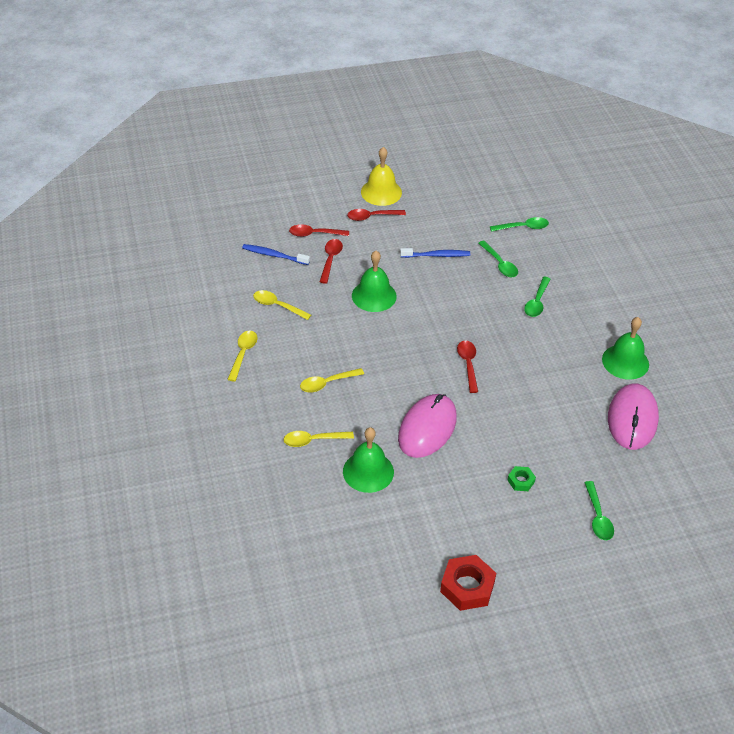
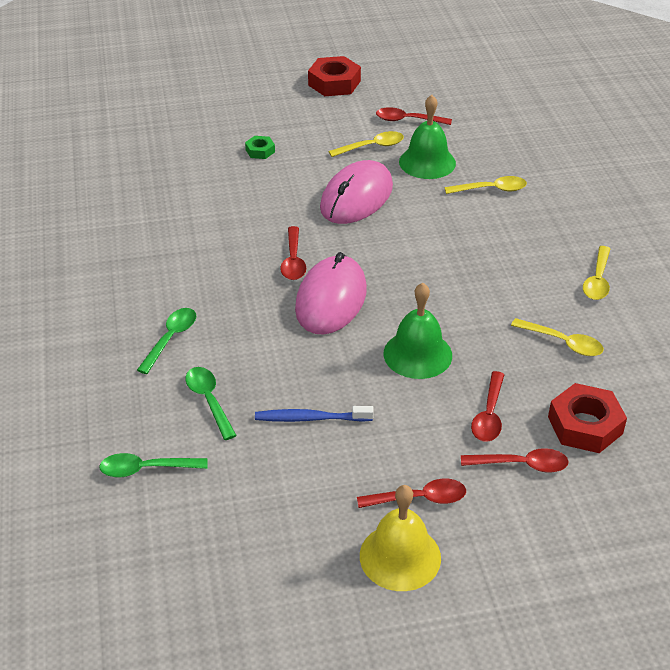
camera: 175 degrees left, 5 degrees down
blue toothbrush [242,244,310,265] -> red nut [548,383,627,453]
yellow spoon [300,368,364,393] -> yellow spoon moved to [328,131,404,157]
green spoon [584,481,614,540] -> none
green bell [602,317,649,380] -> none
pink mouse [608,383,659,450] -> pink mouse moved to [295,252,367,334]
none -> red spoon [376,107,452,125]

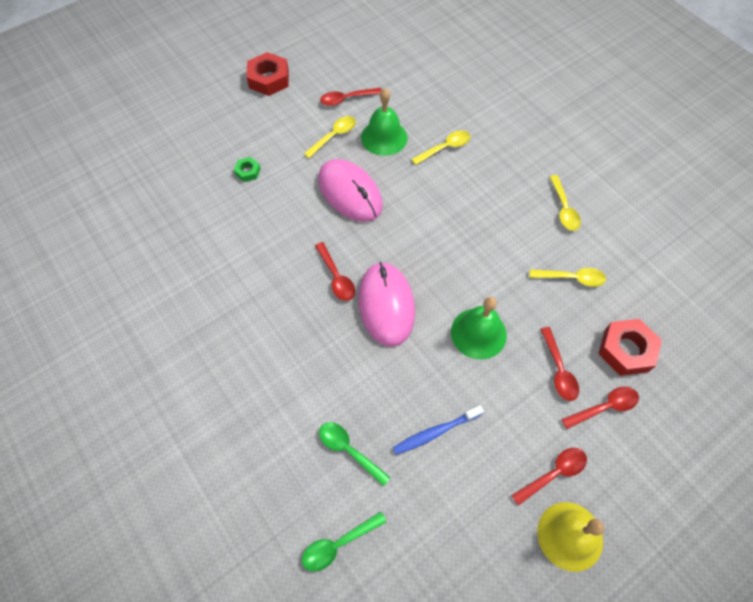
camera: 25 degrees left, 20 degrees up
green spoon [137,308,196,374] -> none
pink mouse [320,160,393,224] -> pink mouse turned 45 degrees counterclockwise [318,159,382,222]

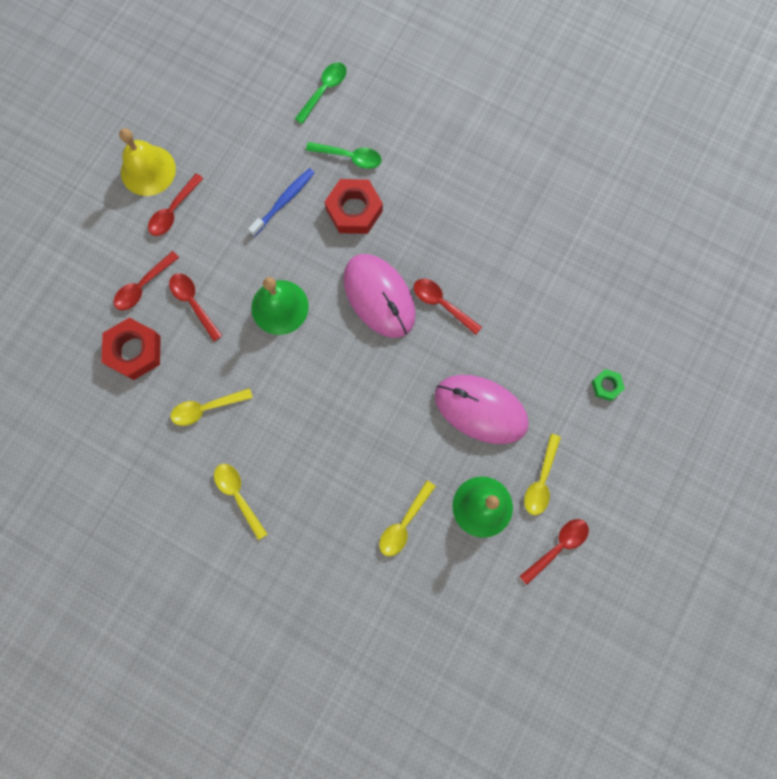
camera: 155 degrees right, 15 degrees up
red nut [246,52,289,96] -> red nut moved to [325,179,383,234]

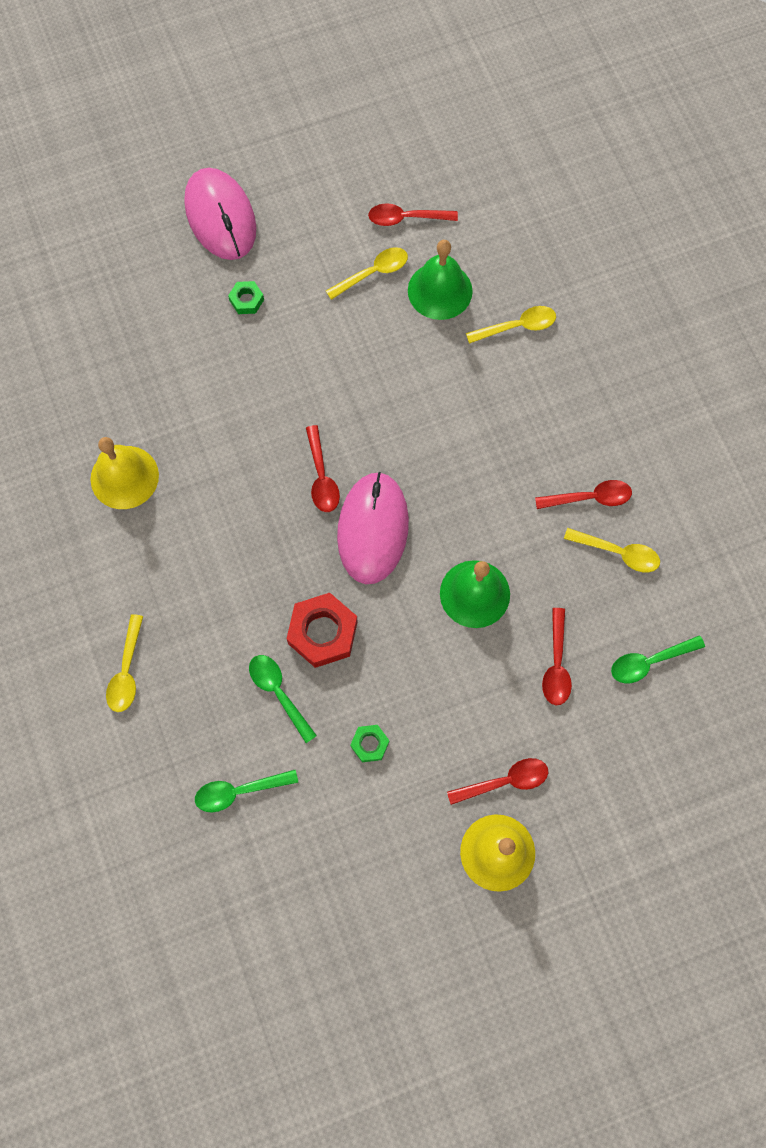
camera: 140 degrees left, 5 degrees down
red nut [101,318,161,380] -> green spoon [611,635,705,683]
red spoon [113,251,179,310] -> red spoon moved to [535,480,632,509]
yellow spoon [214,464,268,540] -> yellow spoon moved to [106,614,143,712]
blue toothbrush [248,168,314,237] -> none
pink mouse [435,375,529,444] -> pink mouse moved to [184,168,256,260]
none -> yellow bell [90,437,159,509]
none -> green nut [350,725,389,762]

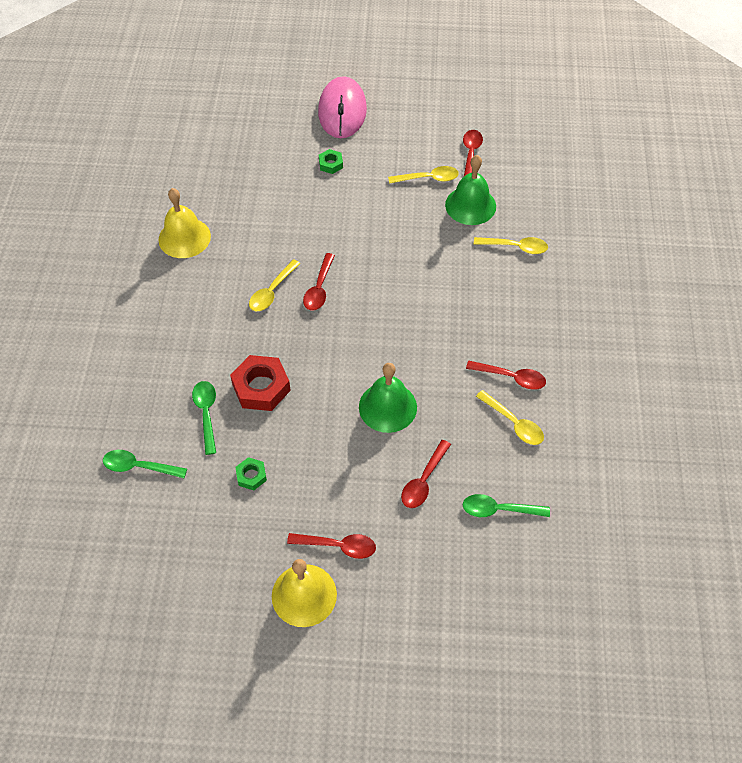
camera: 25 degrees right, 15 degrees down
yellow spoon [106,614,143,712] -> yellow spoon moved to [249,259,300,311]
pink mouse [337,472,409,584] -> none
red spoon [368,203,458,226] -> red spoon turned 75 degrees clockwise [463,130,483,176]

